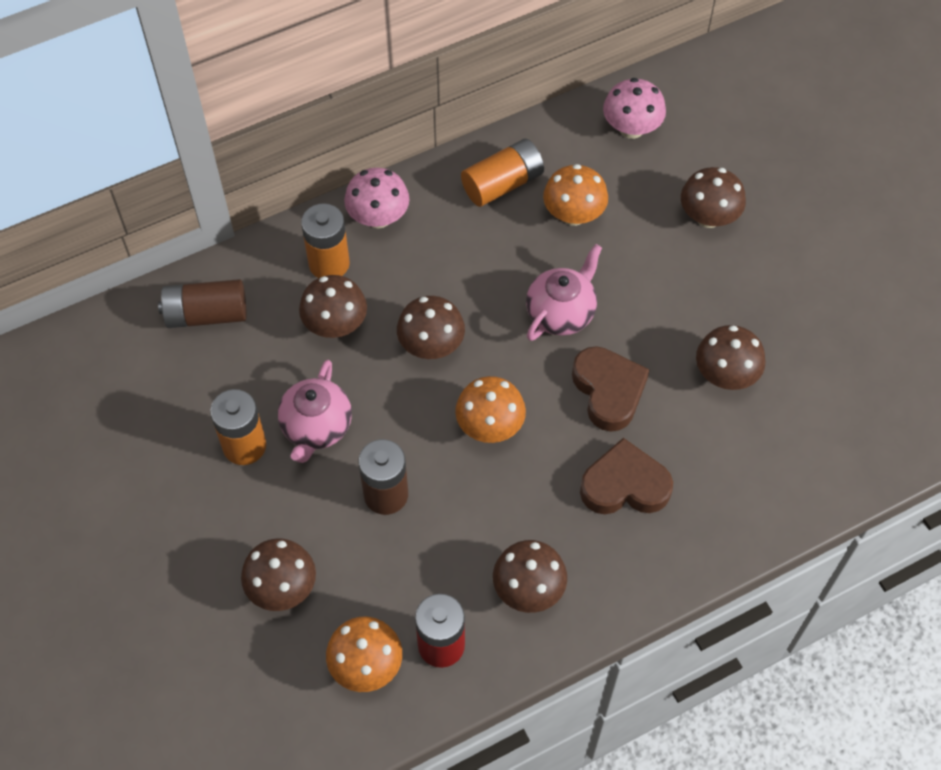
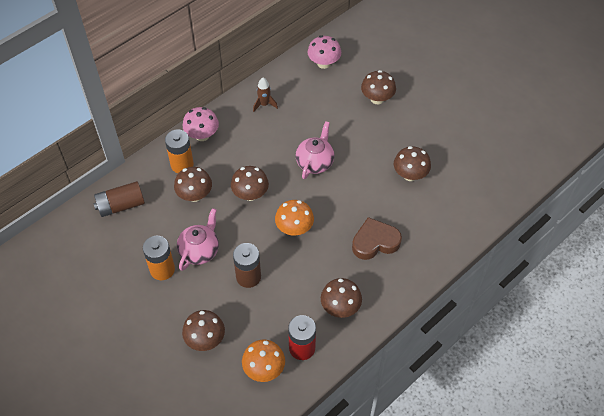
camera: 15 degrees left, 5 degrees down
pink teapot [278,360,352,463] -> pink teapot turned 150 degrees counterclockwise [177,208,219,271]
orange battery [461,139,544,207] -> brown rocket [253,78,278,112]
orange mushroom [543,164,608,226] -> none
brown heart [572,346,650,432] -> none

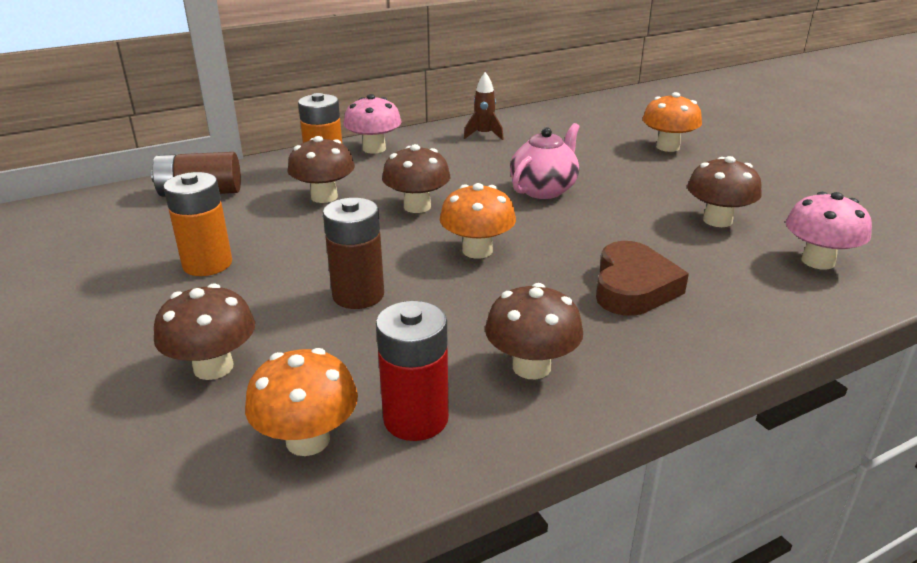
camera: 15 degrees right, 25 degrees down
pink teapot [177,208,219,271] -> none
pink mushroom [307,35,341,69] -> pink mushroom moved to [786,192,872,270]
brown heart [352,217,402,260] -> brown heart turned 105 degrees clockwise [596,241,689,316]
brown mushroom [361,70,396,104] -> orange mushroom [642,92,702,152]

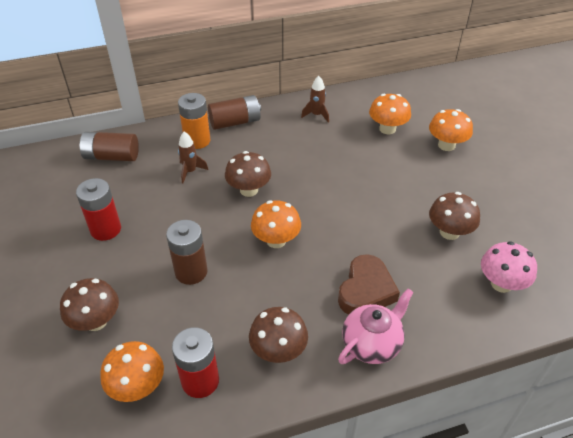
camera: 10 degrees right, 15 degrees up
orange battery [163,172,232,276] -> red battery [76,178,121,241]
brown mushroom [287,136,355,203] -> brown rocket [178,132,208,183]
pink mushroom [344,94,402,154] -> brown battery [208,95,261,130]
pink teapot [510,123,580,199] -> pink teapot moved to [338,288,414,364]
none -> orange mushroom [369,94,411,134]

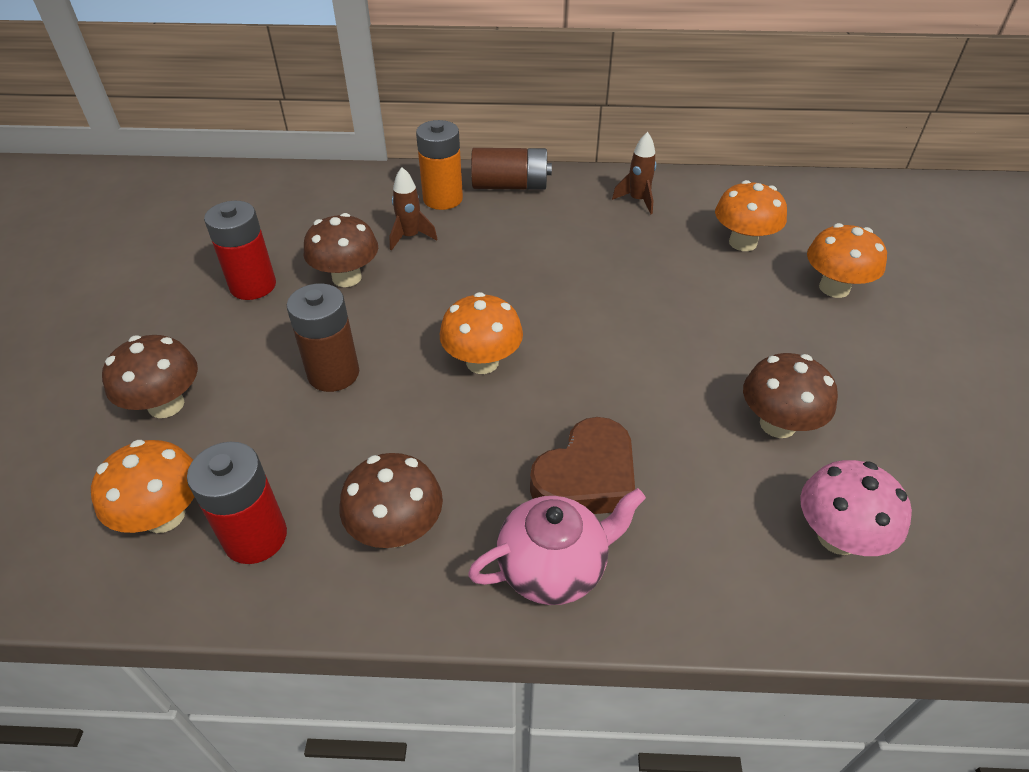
camera: 20 degrees right, 0 degrees up
brown battery [80,132,139,161] -> none
brown mushroom [225,151,271,197] -> brown mushroom moved to [304,213,378,287]

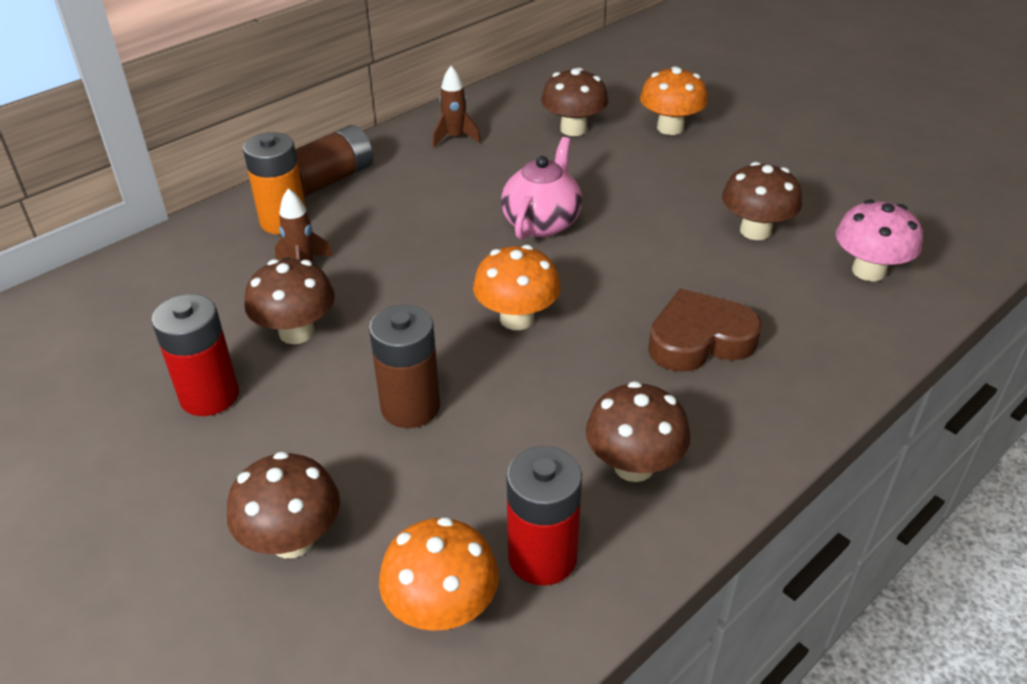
camera: 45 degrees left, 5 degrees down
pink teapot [468,488,646,605] -> pink teapot moved to [501,137,582,240]
brown heart [530,417,635,514] -> brown heart turned 105 degrees counterclockwise [648,289,762,372]
orange mushroom [715,180,787,251] -> brown mushroom [541,68,608,136]

